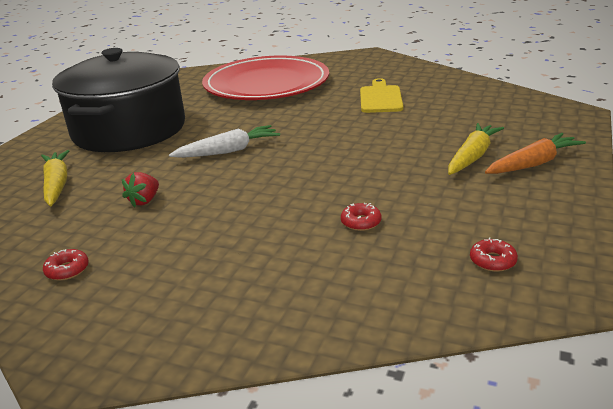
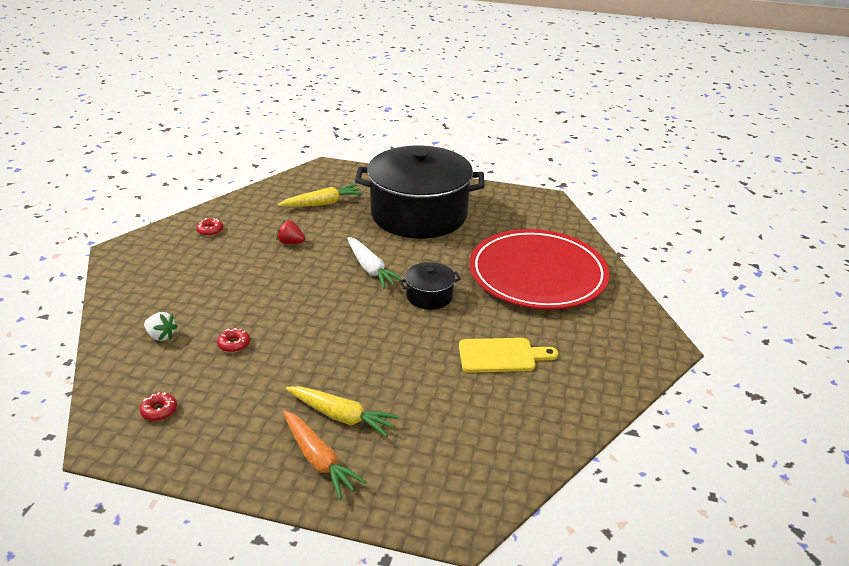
camera: 80 degrees right, 5 degrees up
none -> white strawberry [144,312,178,341]
none -> black pot [399,262,461,310]

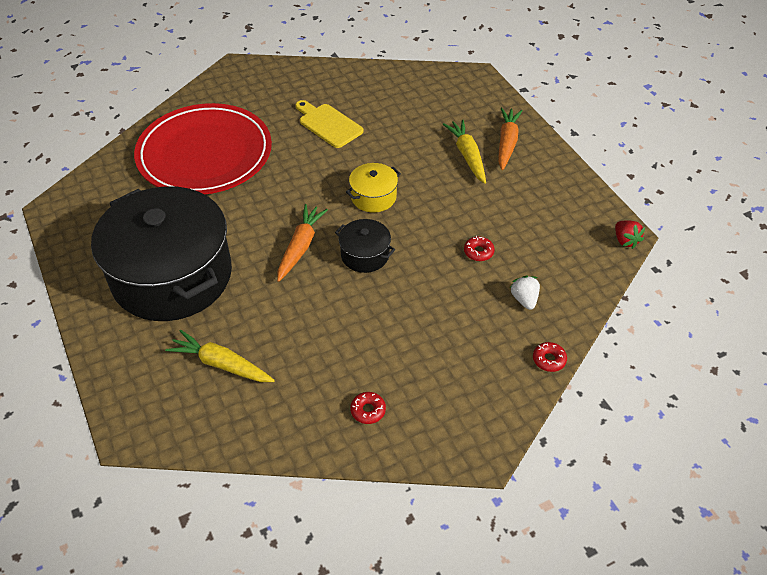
camera: 130 degrees left, 15 degrees up
red donut [140,392,177,421] -> red donut moved to [533,342,567,372]
red strawberry [276,220,305,244] -> red strawberry moved to [615,220,645,249]
white carrot [347,237,403,289] -> orange carrot [277,204,328,282]
black pot [399,262,461,310] -> black pot moved to [335,219,395,273]
none -> yellow pot [346,163,401,213]

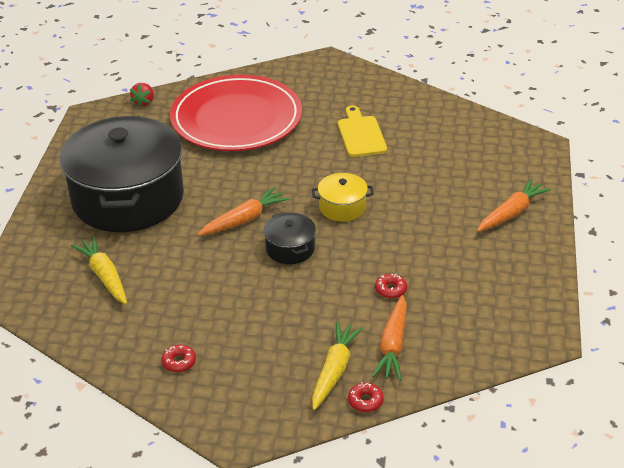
camera: 35 degrees right, 10 degrees down
yellow carrot [443,119,486,184] -> yellow carrot moved to [312,321,363,410]
white strawberry [510,276,540,310] -> orange carrot [372,295,407,381]
red strawberry [615,220,645,249] -> red strawberry moved to [130,83,154,108]

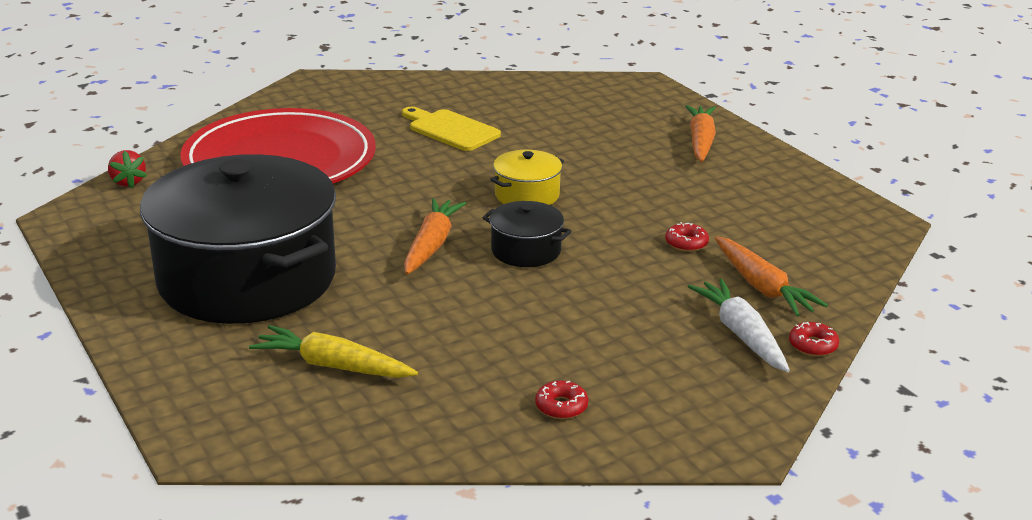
camera: 40 degrees left, 10 degrees down
yellow carrot [312,321,363,410] -> white carrot [688,278,790,372]

